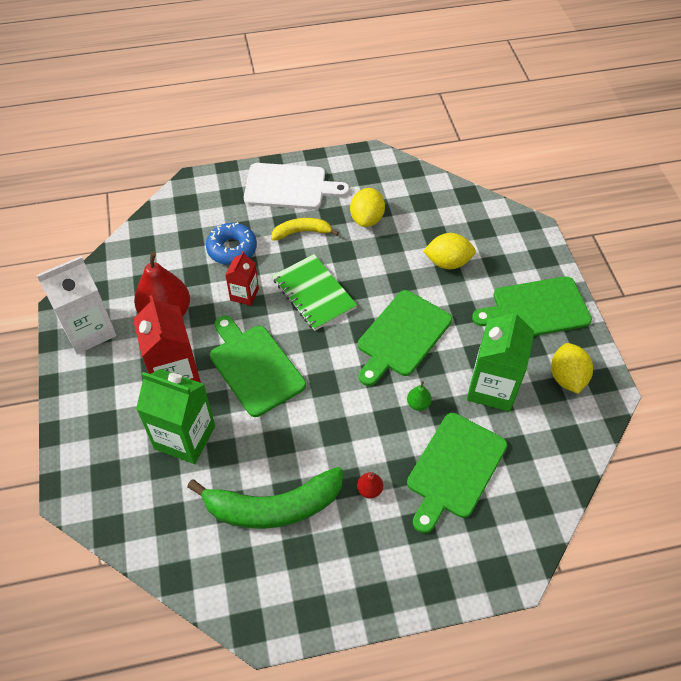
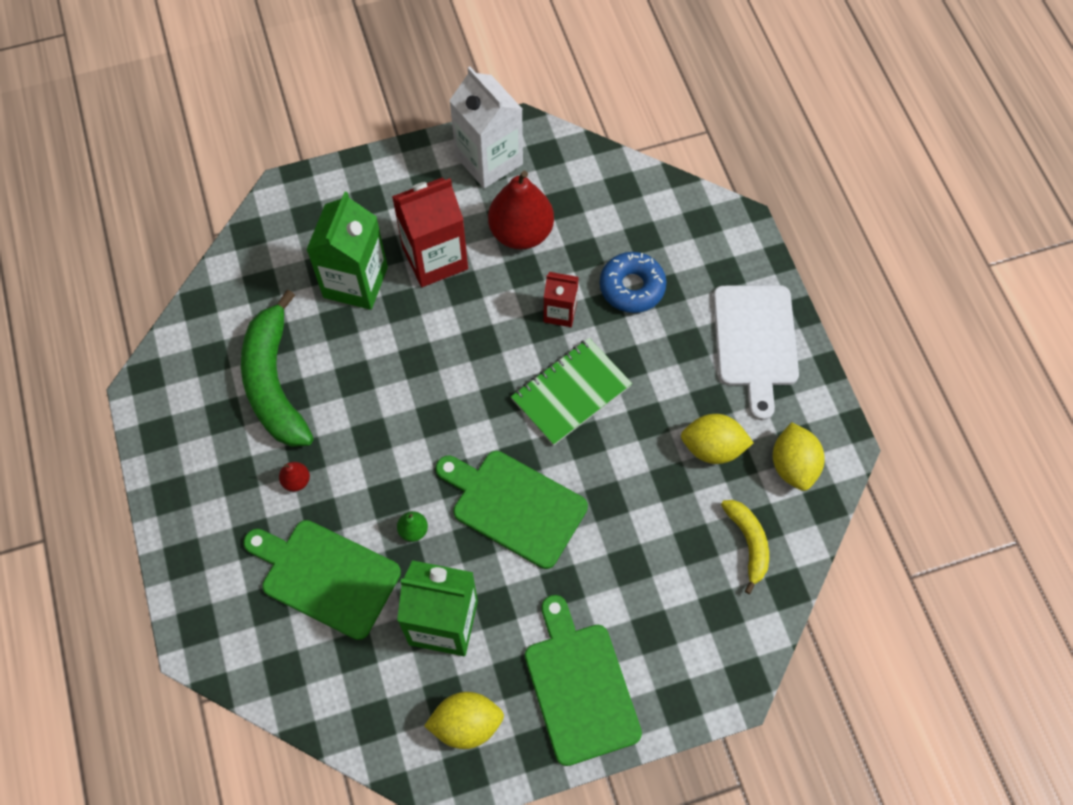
camera: 85 degrees right, 10 degrees up
green cutting board [210,316,306,417] -> none
yellow banana [271,218,339,241] -> yellow banana moved to [721,500,769,594]
yellow lemon [423,233,476,269] -> yellow lemon moved to [773,422,825,491]

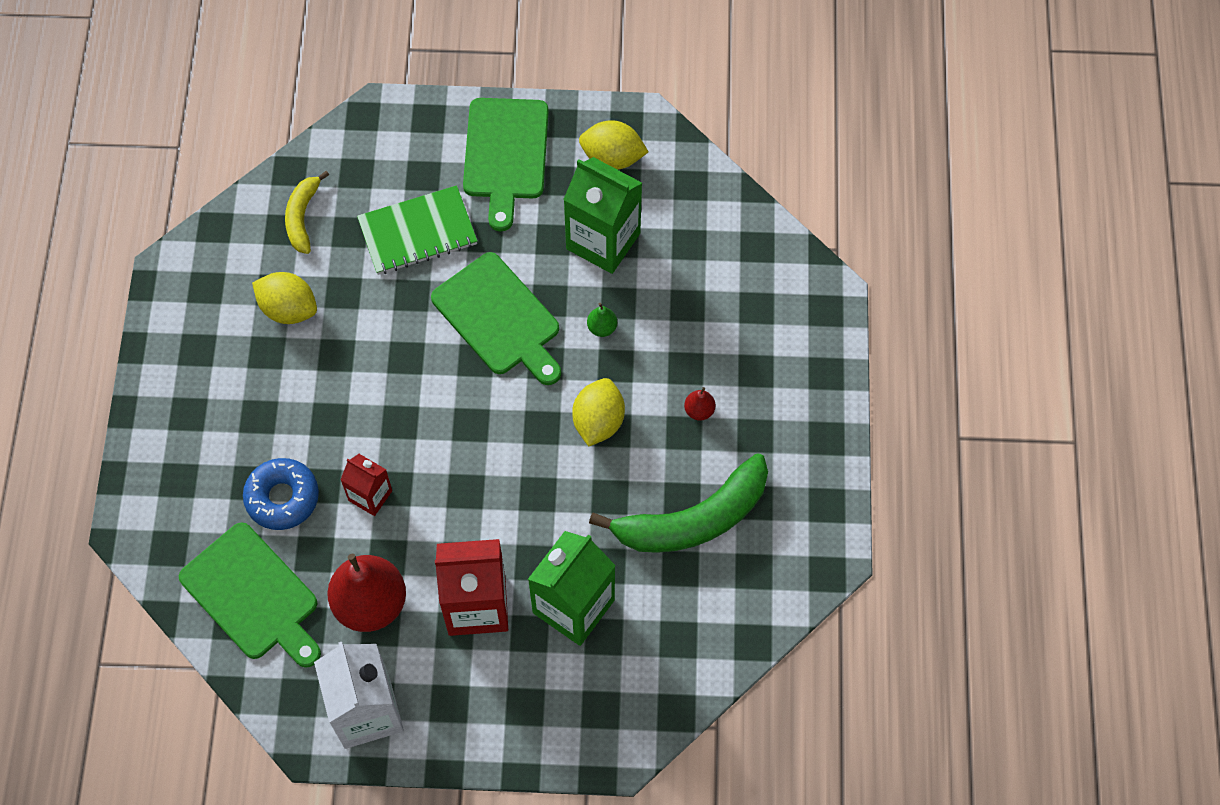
camera: 160 degrees left, 0 degrees up
green banana [241,290,314,447] -> green banana turned 60 degrees clockwise [589,453,768,553]
green cutting board [243,520,401,640] -> green cutting board moved to [179,522,321,668]
green notebook [511,338,632,446] -> green notebook moved to [357,185,477,275]
white cutting board [713,285,799,420] -> none
yellow lemon [773,422,825,491] -> yellow lemon moved to [572,378,625,447]

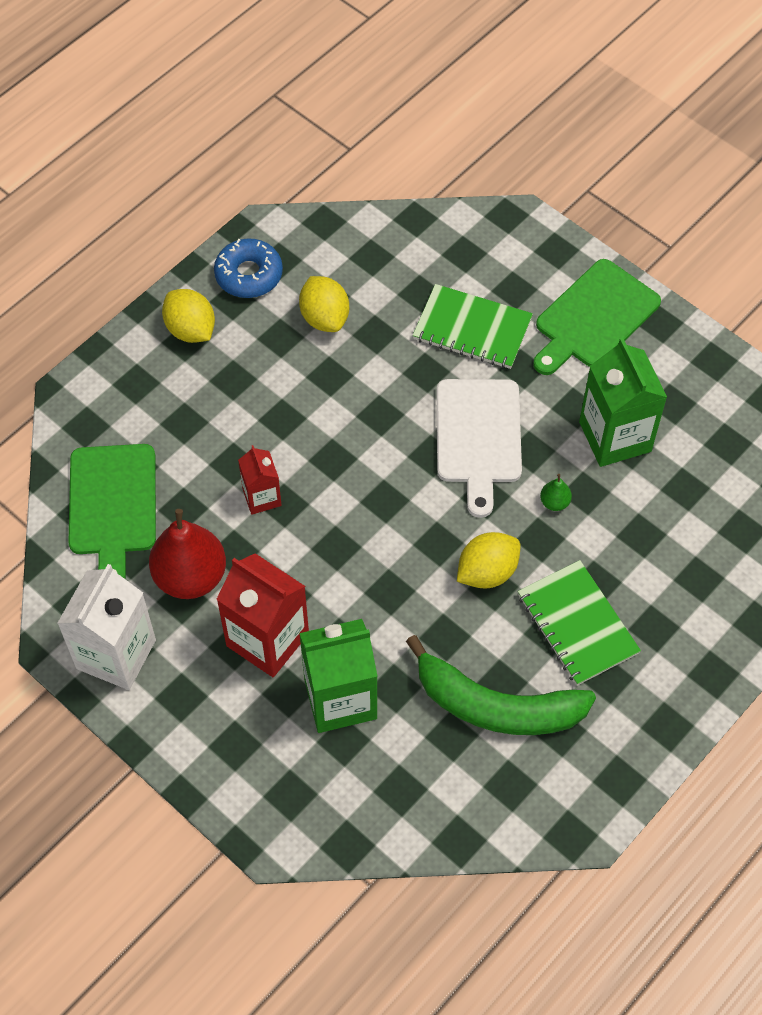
camera: 40 degrees right, 5 degrees down
blue donut [243,458,319,530] -> blue donut moved to [214,238,283,298]
yellow banana [285,171,329,254] -> none
green cutting board [431,252,561,385] -> white cutting board [437,379,522,518]
yellow lemon [579,120,649,170] -> yellow lemon moved to [162,289,215,343]
red pear [684,387,715,421] -> green notebook [518,560,641,686]

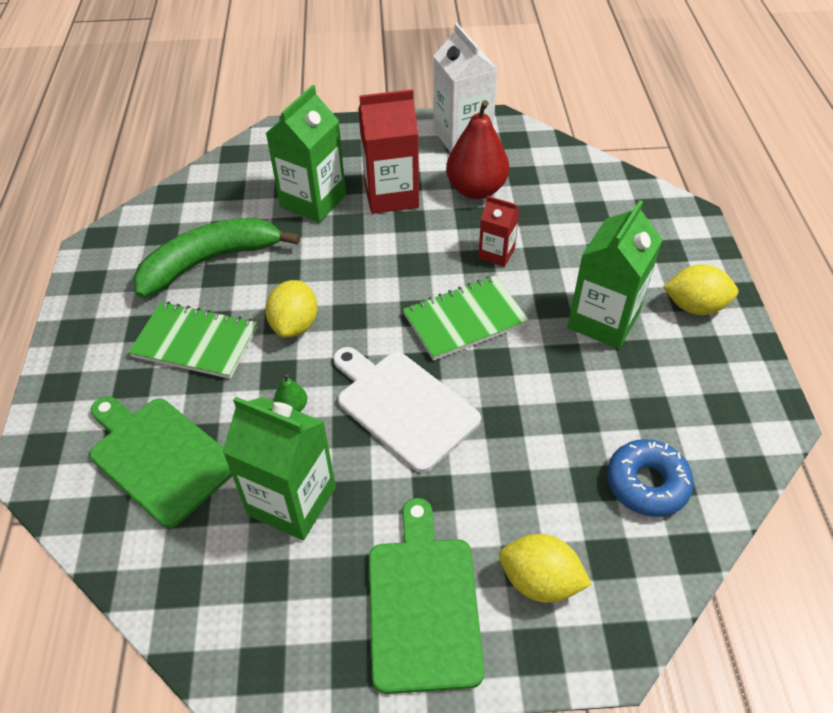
camera: 135 degrees right, 10 degrees down
green cutting board [68,444,156,579] -> green cutting board moved to [90,396,232,528]
blue donut [214,238,283,298] -> blue donut moved to [607,439,694,517]
yellow lemon [299,276,349,332] -> yellow lemon moved to [499,534,592,603]
green notebook [413,284,533,369] -> green notebook moved to [403,275,529,361]
none -> green carton [567,200,663,349]

